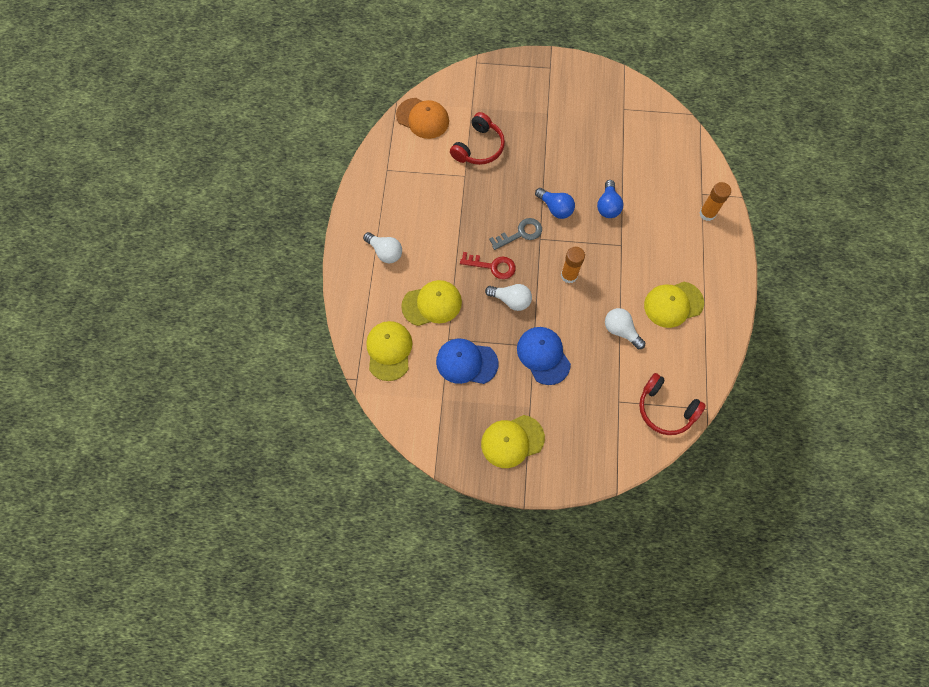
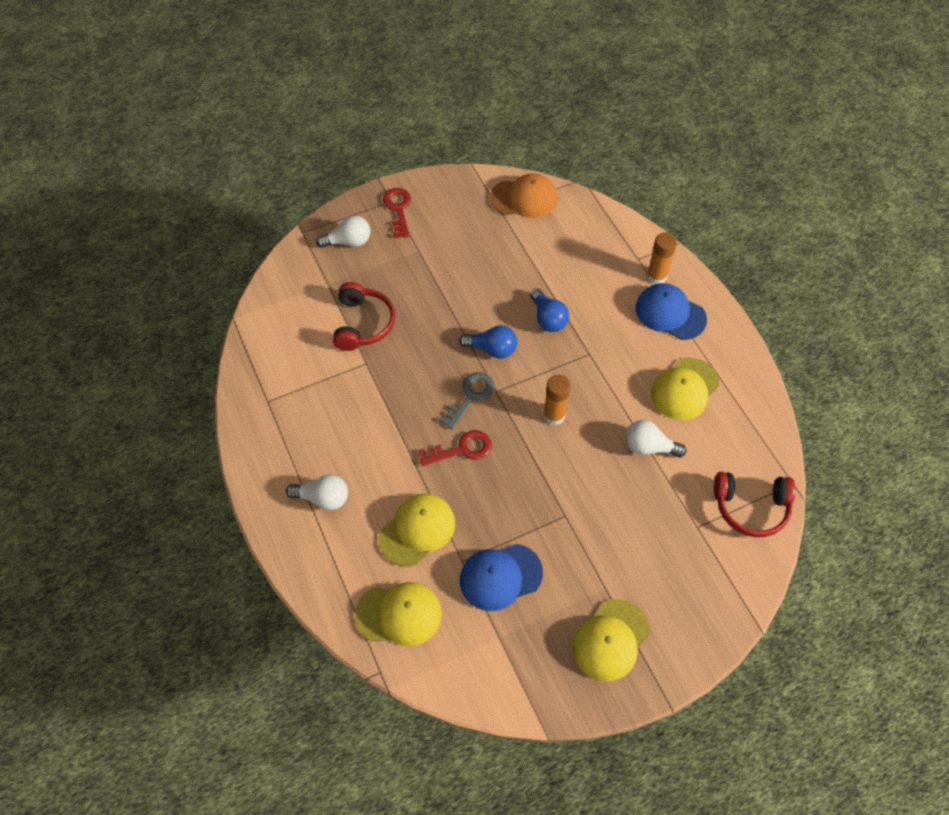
camera: 30 degrees left, 10 degrees down
yellow cap [366,321,412,381] -> yellow cap turned 120 degrees clockwise [355,582,442,646]
orange cap [396,98,449,139] -> orange cap moved to [490,173,558,218]
white light bulb [485,284,532,311] -> white light bulb moved to [316,216,370,248]
blue cap [517,327,571,385] -> blue cap moved to [635,283,707,340]
none -> red key [383,188,411,238]

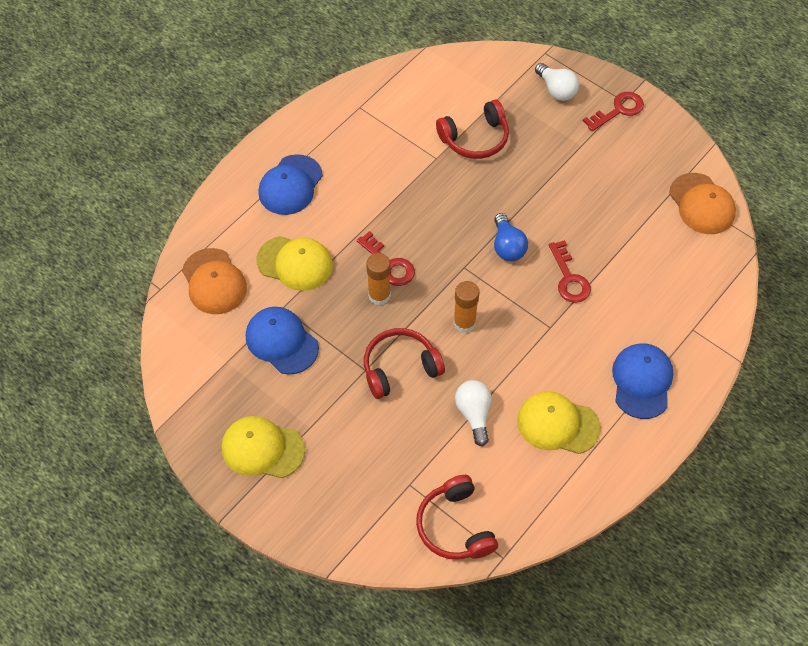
camera: 65 degrees right, 0 degrees up
white light bulb [286,474,348,511] -> blue cap [258,154,323,215]
yellow cap [355,582,442,646] -> orange cap [182,248,247,314]
grey key [439,372,495,430] -> none
blue light bulb [530,288,569,332] -> red key [549,240,591,303]
orange glue stick [647,233,677,284] -> orange glue stick moved to [366,253,391,305]
none -> red headphones [364,328,445,399]

